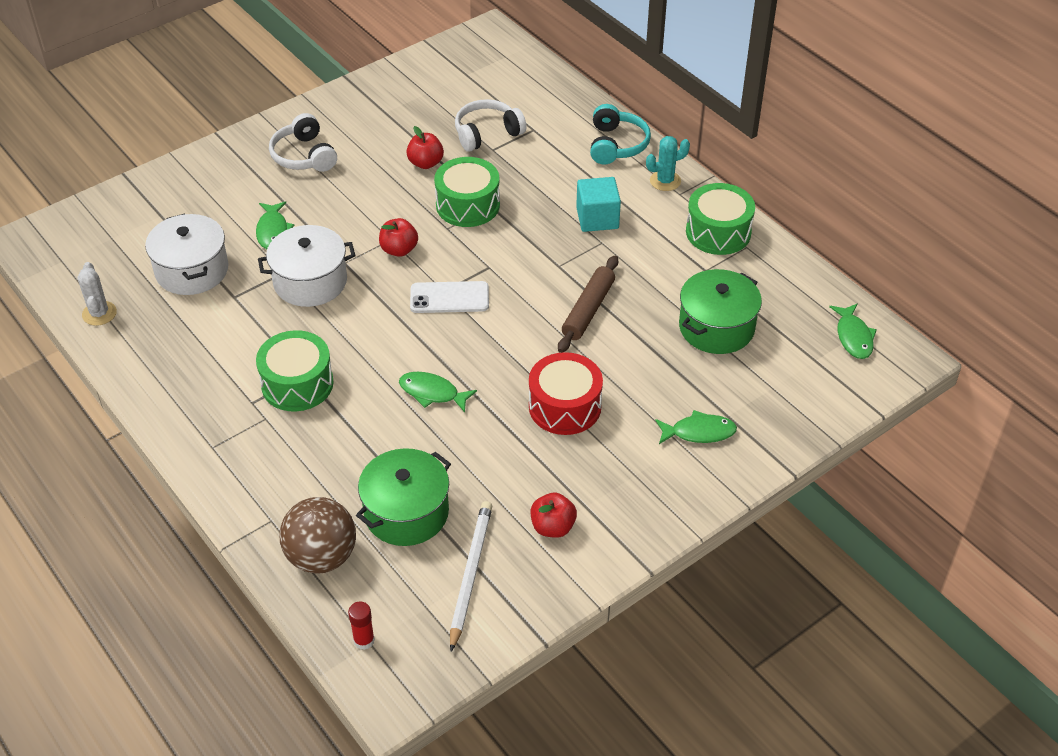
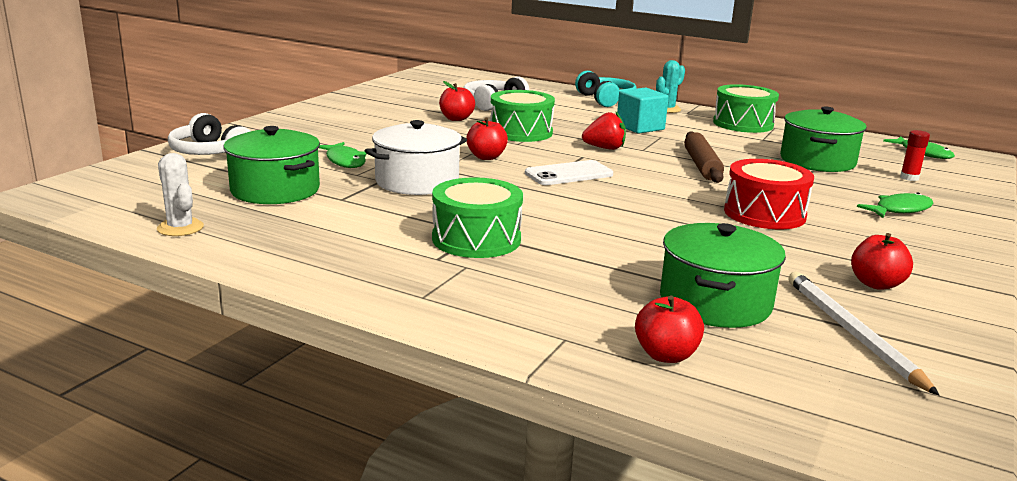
camera: 25 degrees left, 25 degrees down
white pot [145,214,229,295] -> green pot [223,126,320,204]
white headphones [269,113,337,172] -> white headphones moved to [168,113,251,155]
brown ball [280,497,356,574] -> red apple [635,295,704,363]
red glue stick [348,601,375,650] -> red glue stick moved to [900,130,930,181]
green fish [399,372,477,413] -> none
none -> red strawberry [582,111,626,150]

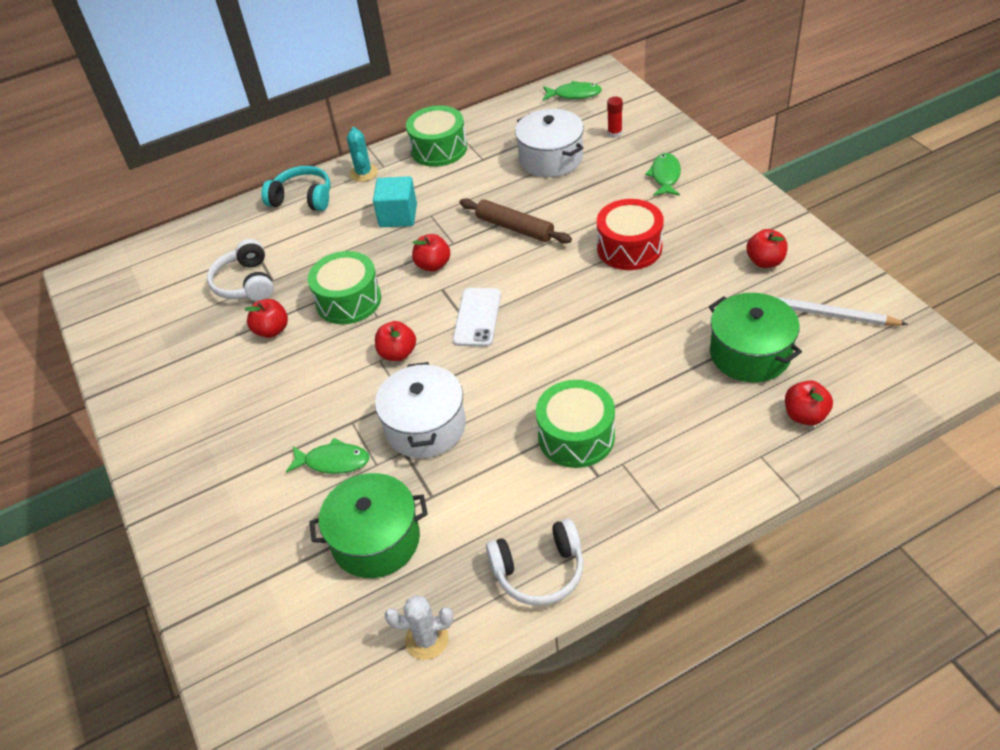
camera: 50 degrees left, 25 degrees up
white headphones [168,113,251,155] -> white headphones moved to [486,519,584,606]
red strawberry [582,111,626,150] -> red apple [412,234,450,272]
green pot [780,106,867,172] -> white pot [515,109,584,177]

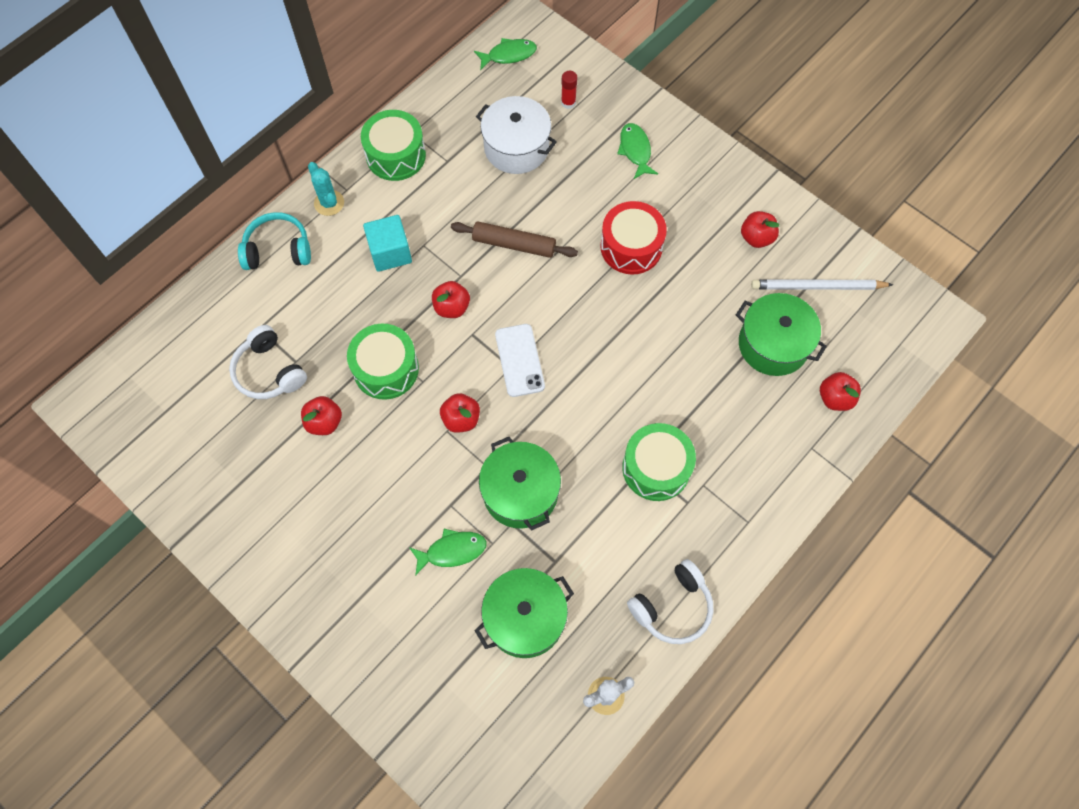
camera: 25 degrees left, 20 degrees up
white pot [375,362,466,458] -> green pot [479,437,561,531]

